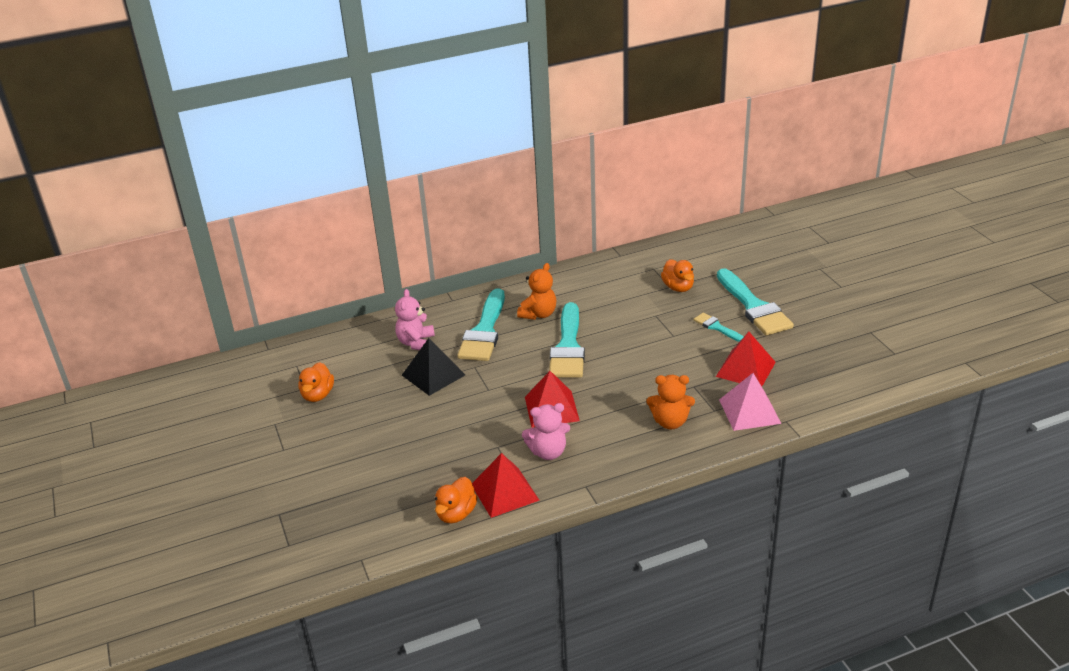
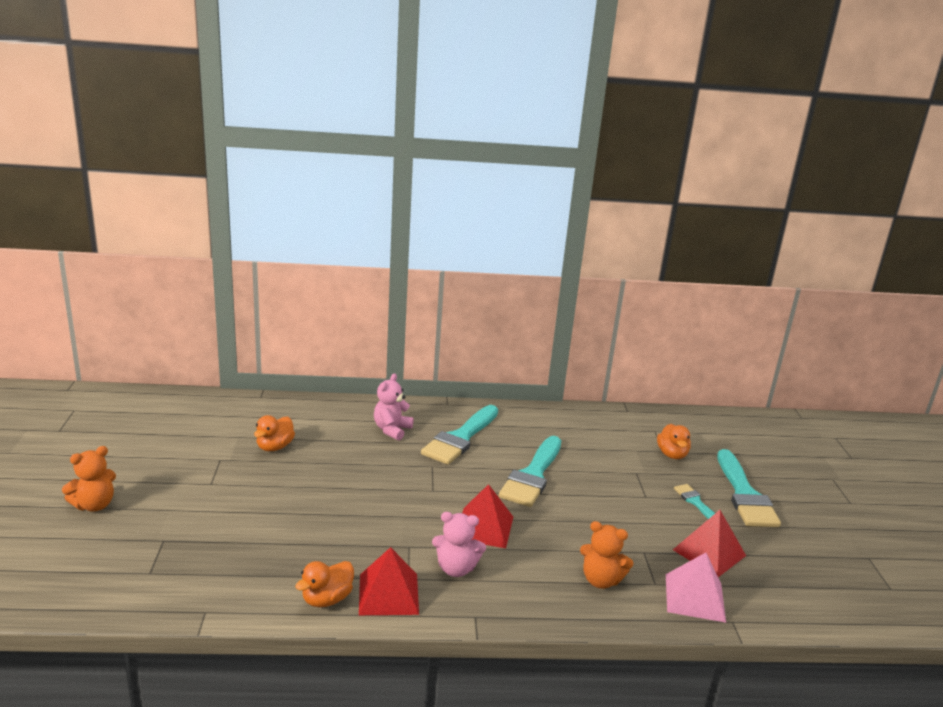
camera: 15 degrees right, 10 degrees down
black pyramid [402,338,465,396] -> none
orange teddy bear [517,263,557,320] -> orange teddy bear moved to [62,446,116,512]

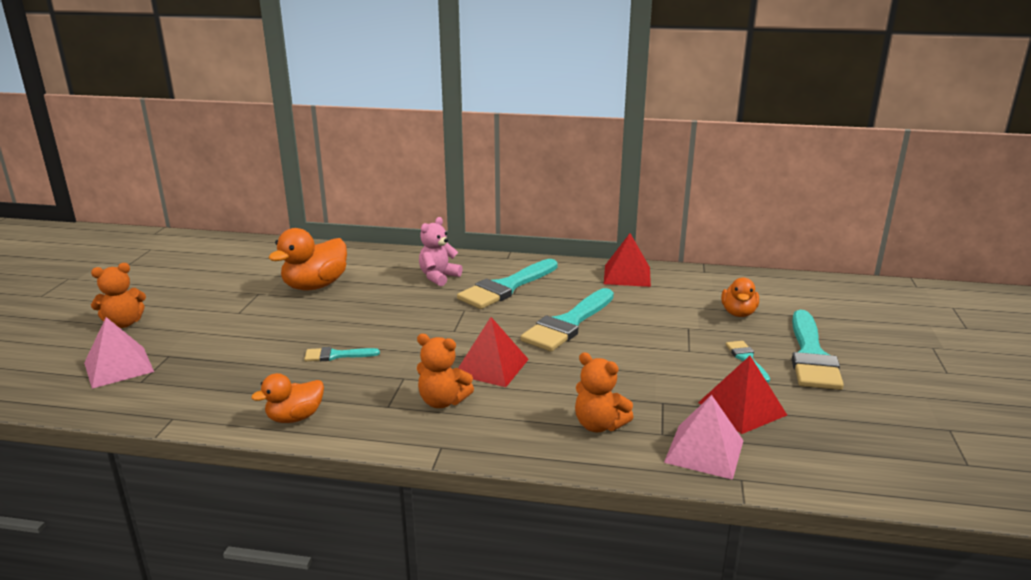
camera: 15 degrees right, 0 degrees up
orange duck [254,415,295,451] -> orange duck [268,228,347,290], size x1.63
red pyramid [359,547,419,615] -> red pyramid moved to [604,233,651,287]
pink teddy bear [432,512,486,577] -> orange teddy bear [417,334,474,408]
none -> pink pyramid [84,317,154,389]
none -> turquoise brush [304,347,380,361]

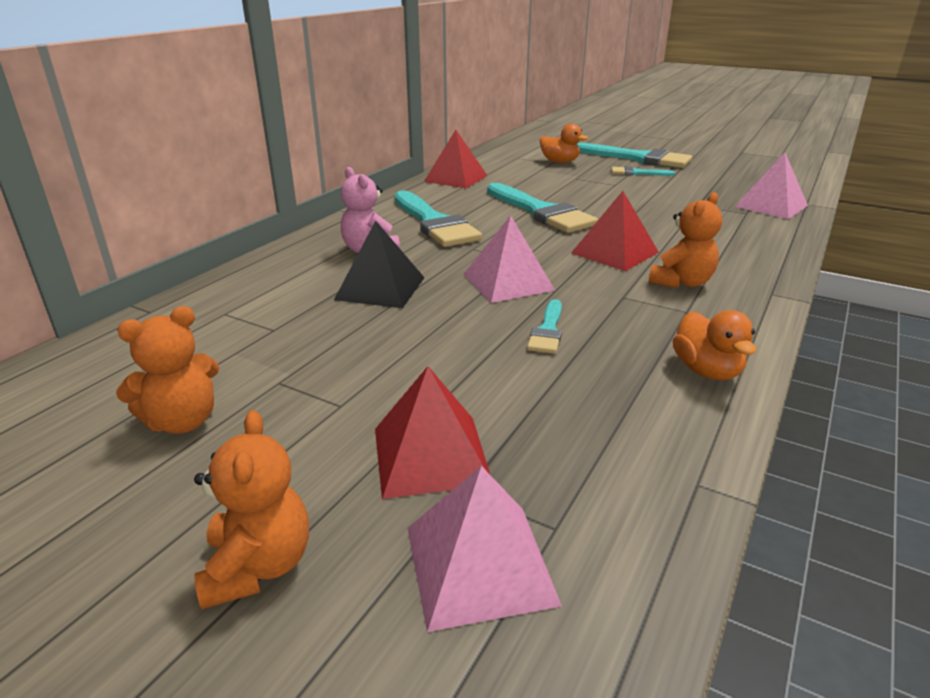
camera: 70 degrees left, 5 degrees up
orange duck [268,228,347,290] -> none
orange teddy bear [575,352,633,432] -> orange teddy bear moved to [116,306,219,434]
red pyramid [698,356,787,434] -> red pyramid moved to [375,366,490,499]
none -> black pyramid [334,221,424,308]
none -> pink pyramid [463,215,555,303]

